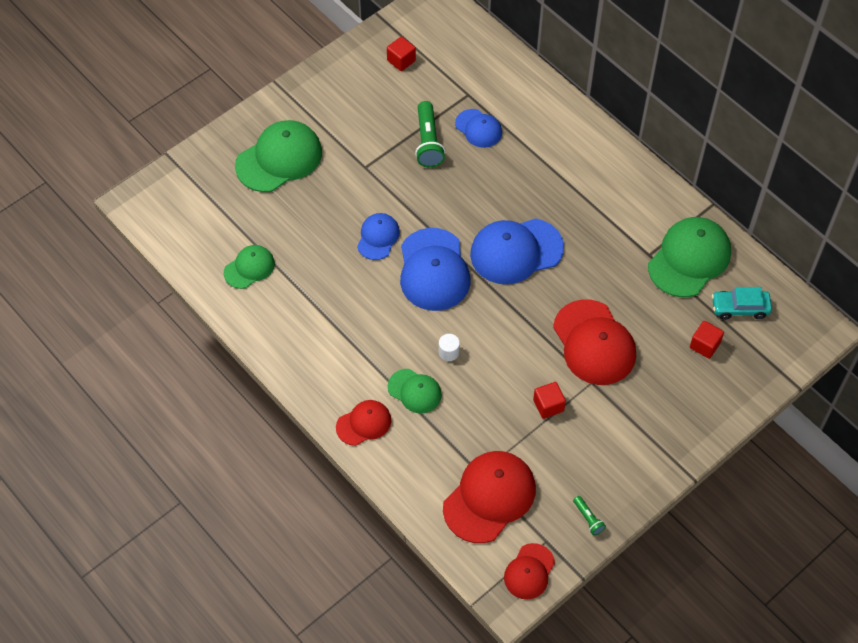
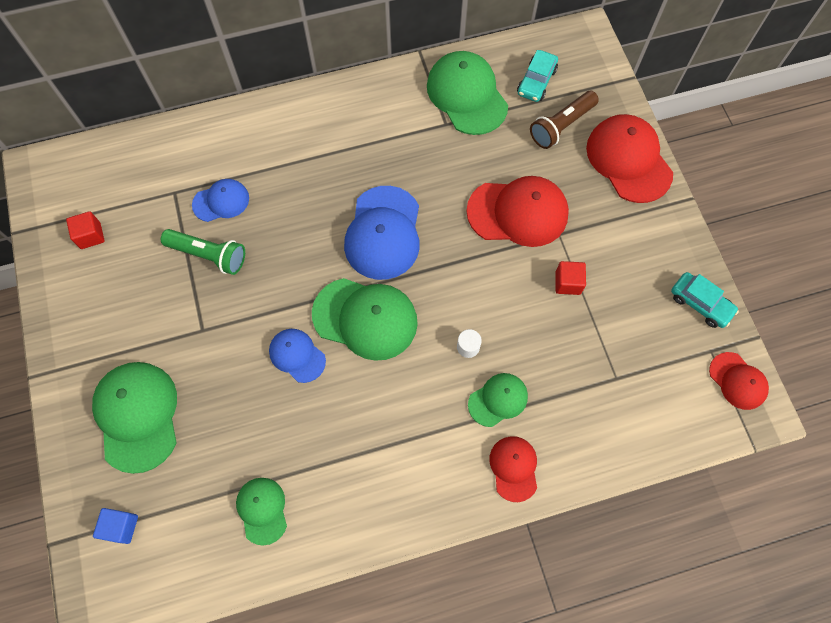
camera: 65 degrees left, 10 degrees up
blue cap [400,228,470,311] -> green cap [312,278,418,361]
red cap [443,451,536,543] -> red cap moved to [586,114,673,203]
green flashlight [573,496,606,535] -> turquoise car [671,272,739,328]
red cube [690,321,724,359] -> brown flashlight [530,91,599,149]
none -> blue cube [93,508,138,544]

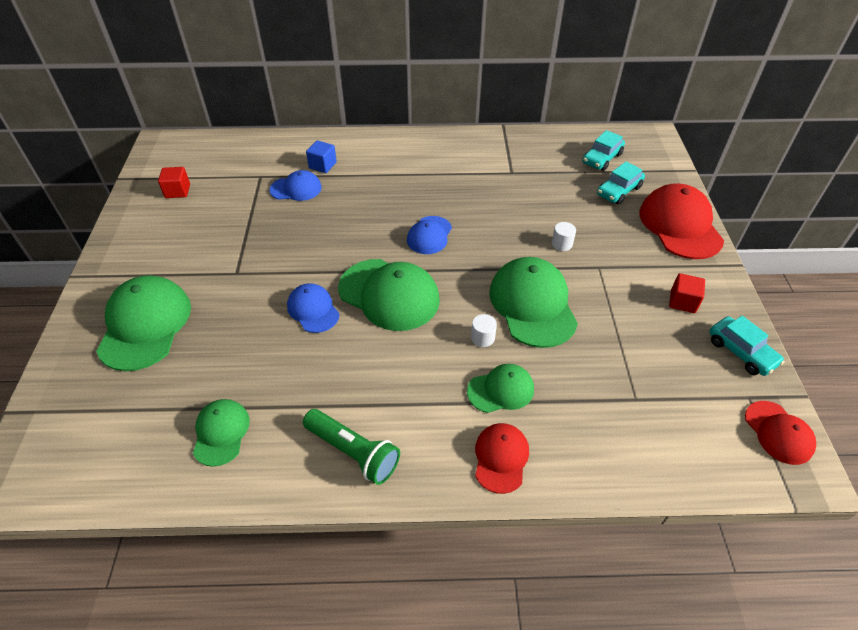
camera: 15 degrees right, 20 degrees down
blue cube [93,508,138,544] -> blue cube moved to [306,140,337,173]
green flashlight [161,229,245,275] -> green flashlight moved to [303,409,400,485]
blue cap [344,186,420,280] -> blue cap [407,216,452,254], size x0.57
green cap [427,51,508,135] -> green cap moved to [489,257,578,348]
red cap [466,176,569,247] -> white cylinder [552,222,576,251]
brown flashlight [530,91,599,149] -> turquoise car [597,162,645,205]
red cube [556,261,586,295] -> red cube moved to [669,273,705,313]

